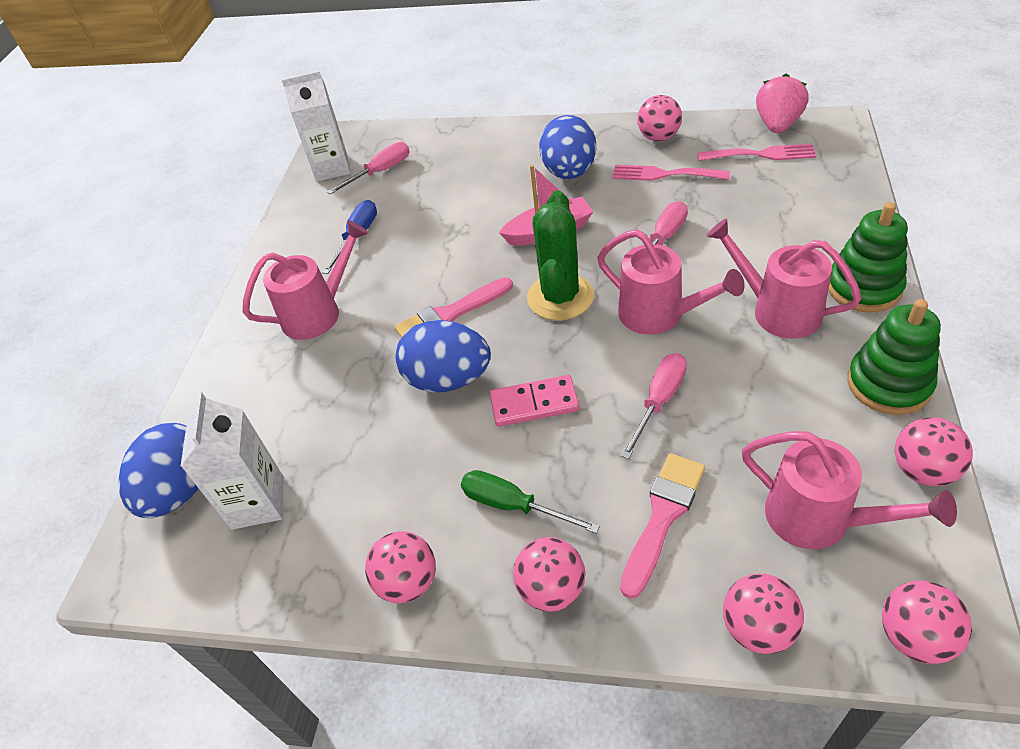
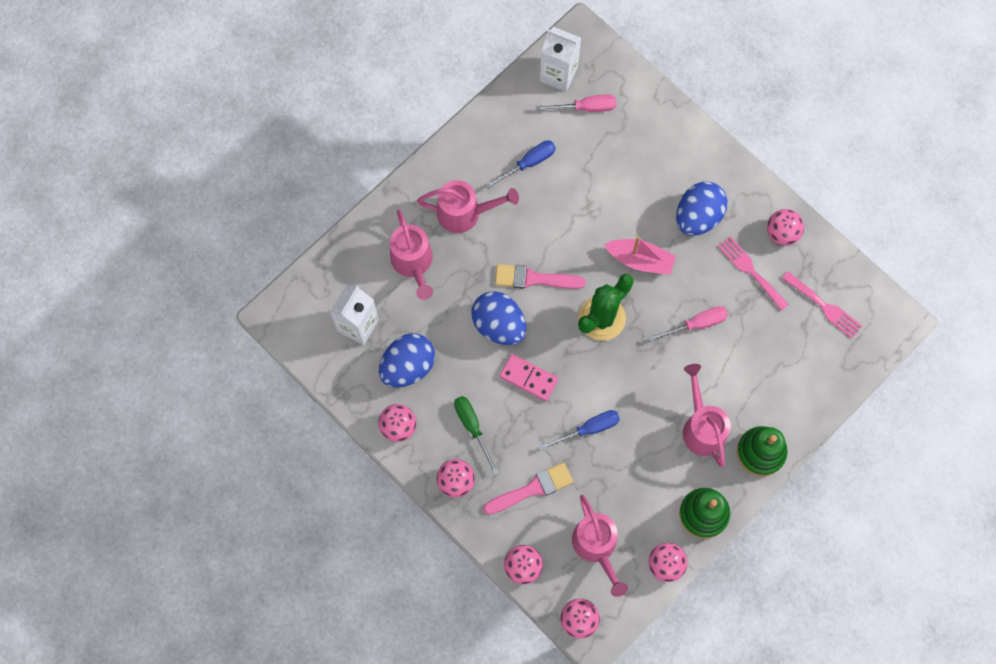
camera: 30 degrees right, 25 degrees up
blue egg [118,423,199,518] -> blue egg moved to [379,333,435,388]
pink watering can [597,229,745,335] -> pink watering can moved to [390,210,433,300]
pink screwdriver [621,353,687,459] -> blue screwdriver [539,410,620,450]
pink strawberry [756,73,809,133] -> none

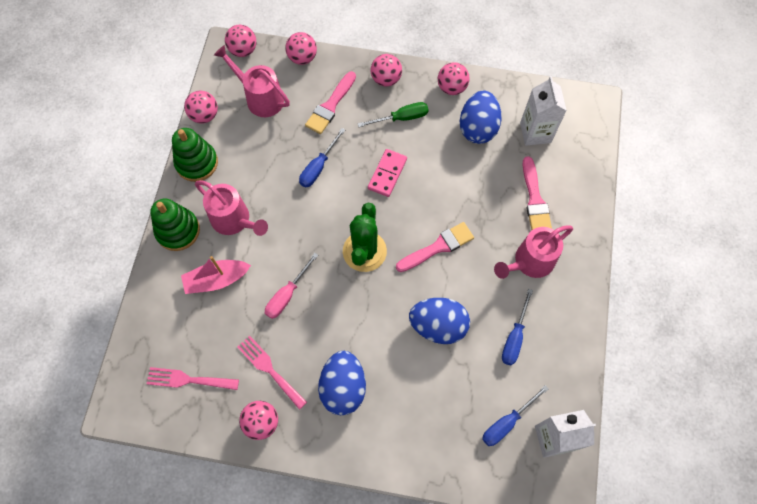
camera: 145 degrees right, 5 degrees down
pink watering can [390,210,433,300] -> pink brush [523,156,552,231]
green screwdriver [454,396,498,474] -> green screwdriver turned 45 degrees counterclockwise [358,102,429,127]
blue egg [471,291,526,345] -> blue egg moved to [409,298,470,344]
pink domino [500,354,558,401] -> pink domino turned 60 degrees counterclockwise [368,149,407,197]
pink screwdriver [536,94,616,112] -> blue screwdriver [482,385,549,446]
pink boat [604,236,676,275] -> pink boat moved to [181,256,251,294]
pink fork [718,236,789,311] -> pink fork turned 150 degrees counterclockwise [237,336,307,410]

